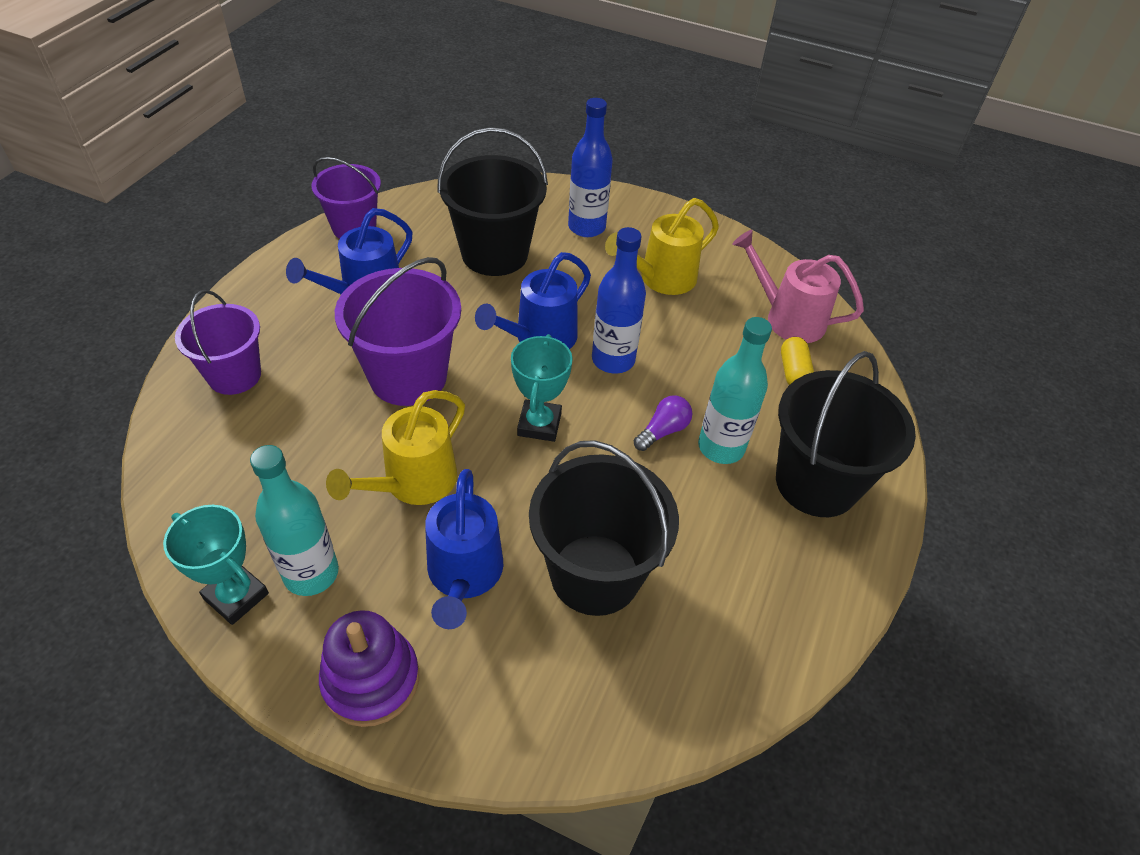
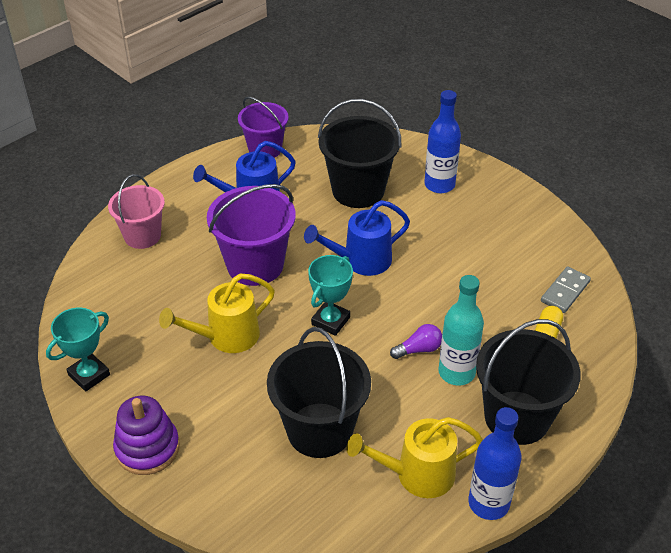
camera: 25 degrees right, 5 degrees down
turquoise trophy [163,505,269,625] -> turquoise trophy turned 75 degrees clockwise [46,308,110,392]
purple bucket [175,290,261,395] -> pink bucket [108,174,165,249]
turquoise bottle [250,445,339,596] -> none
blue watering can [425,469,503,629] -> none
blue bottle [592,227,646,374] -> blue bottle moved to [468,407,522,520]
yellow watering can [605,198,719,295] -> yellow watering can moved to [346,417,483,498]
pink watering can [732,230,864,343] -> grey domino [541,266,591,313]

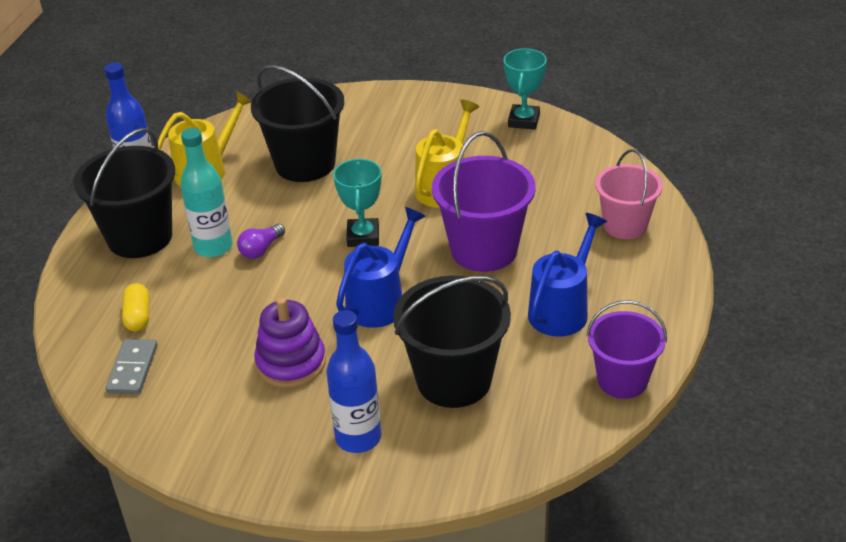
camera: 150 degrees right, 5 degrees down
purple stacking toy [113,396,180,475] -> purple stacking toy moved to [254,297,326,388]

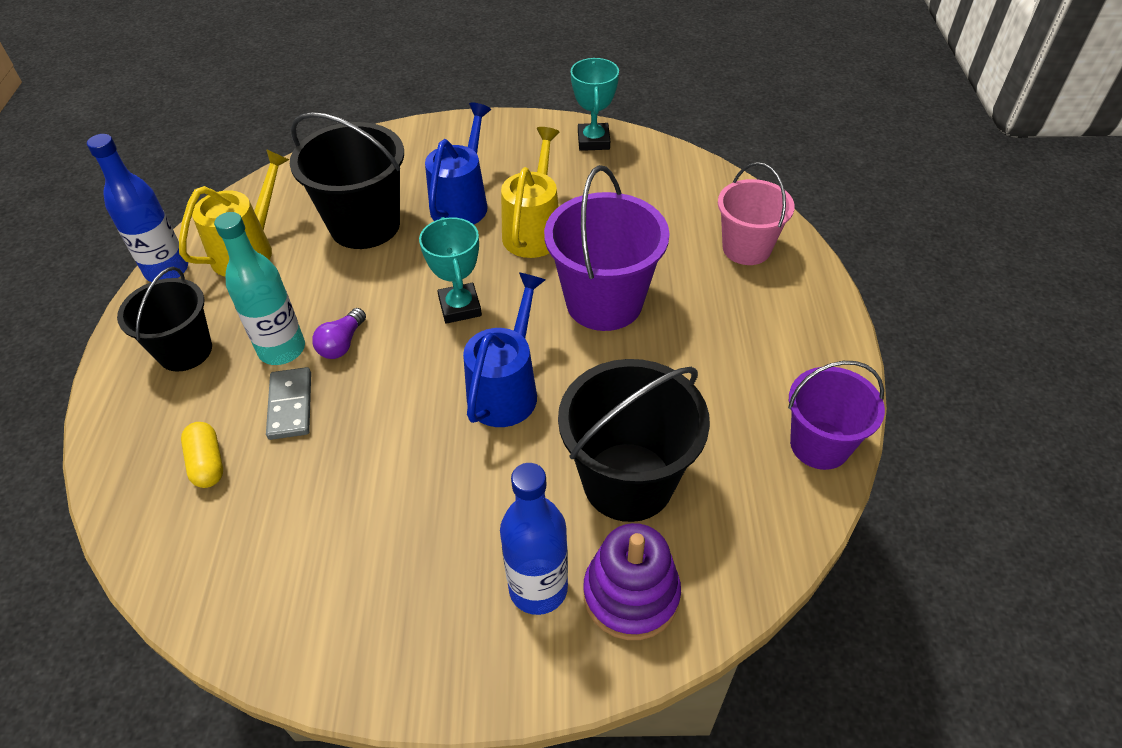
camera: 15 degrees left, 10 degrees up
black bucket [73,128,175,258] -> black bucket [117,267,212,371], size x0.66
grey domino [105,339,157,394] -> grey domino moved to [266,367,311,440]
purple stacking toy [254,297,326,388] -> purple stacking toy moved to [583,523,681,640]
blue watering can [528,213,607,337] -> blue watering can moved to [425,102,491,225]

